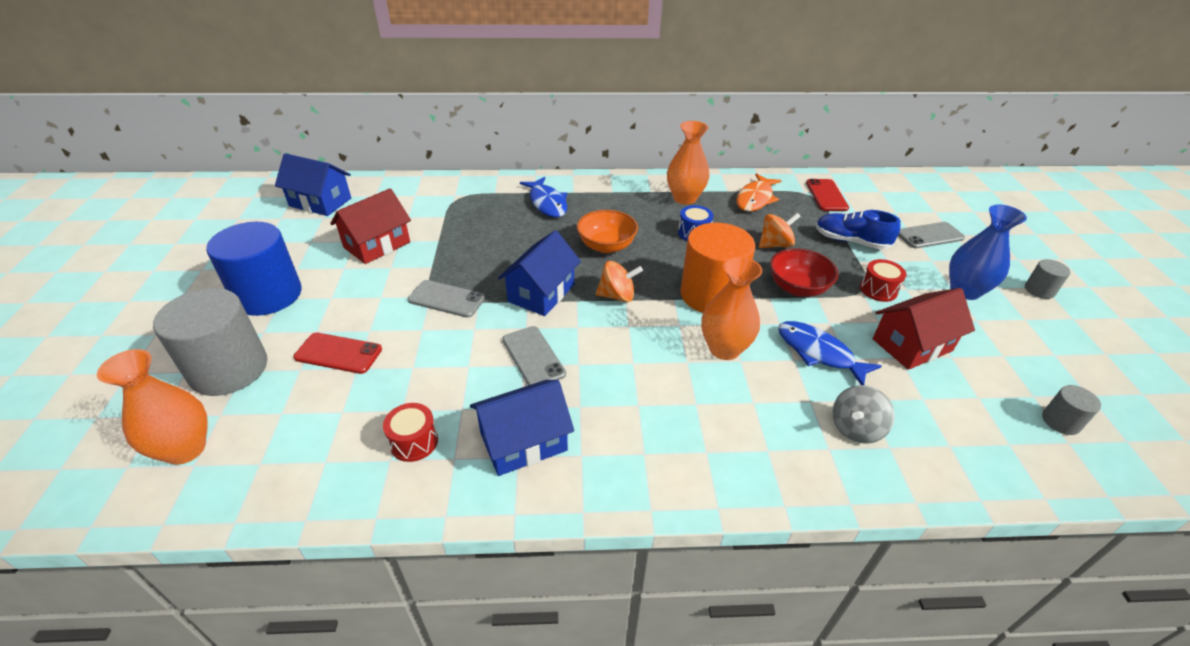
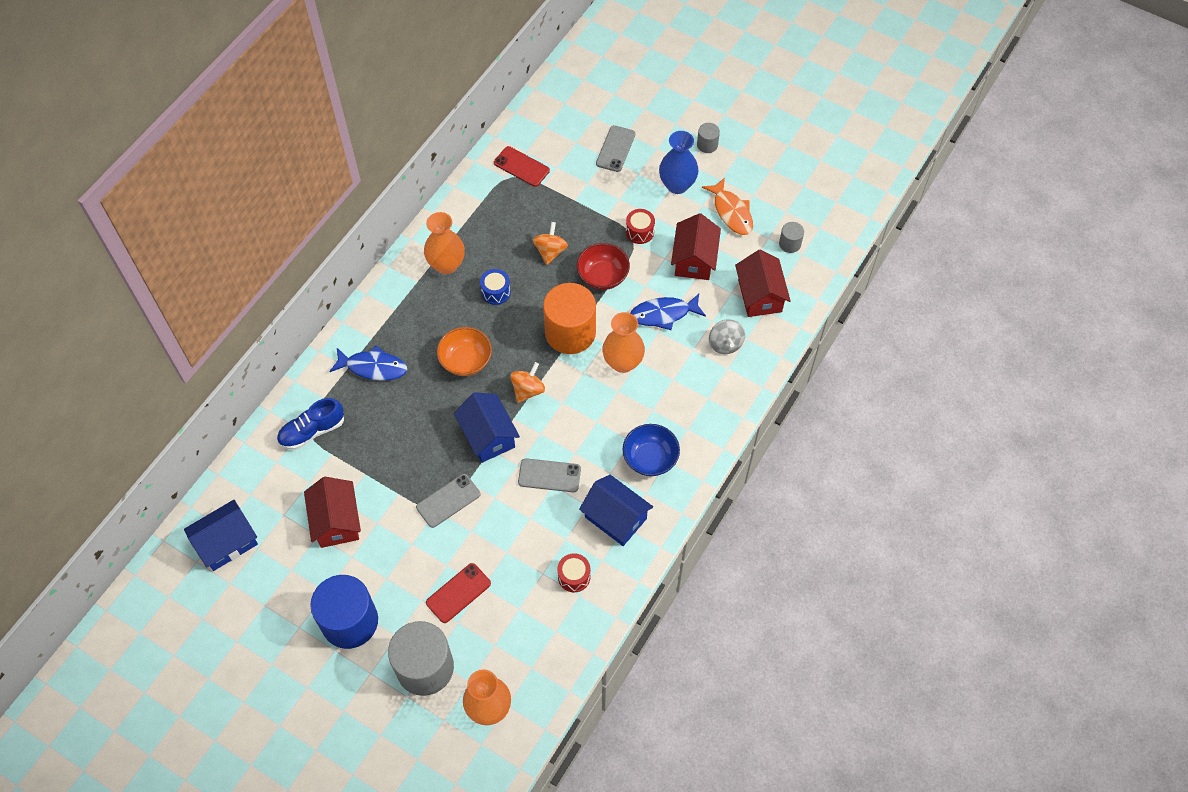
camera: 55 degrees left, 20 degrees up
blue house [470,380,574,476] -> blue house turned 60 degrees counterclockwise [579,475,653,546]
orange fish [736,173,782,212] -> orange fish moved to [702,177,753,235]
blue shoe [816,210,900,250] -> blue shoe moved to [277,398,344,450]
none -> blue bowl [623,424,680,476]
none -> red house [735,250,791,317]

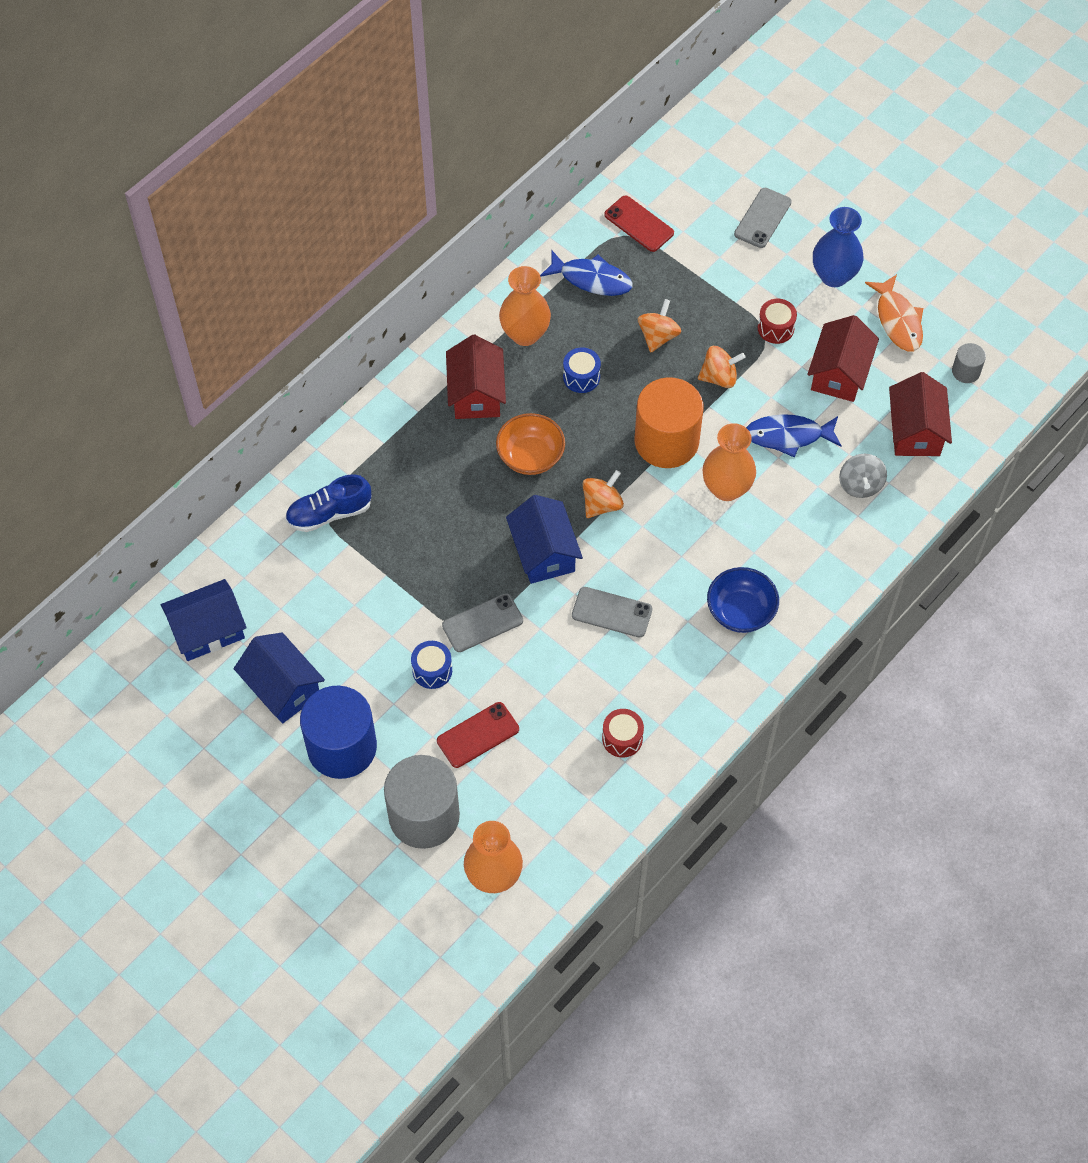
camera: 10 degrees right, 0 degrees up
red house [304,477,361,548] -> red house moved to [446,335,506,419]
blue fish [329,346,407,381] -> blue fish moved to [540,250,633,296]
red bowl [577,243,630,290] -> orange spinning top [698,346,746,388]
blue house [579,475,653,546] -> blue house moved to [234,632,325,723]
grey cylinder [697,123,720,153] -> none
none -> blue drum [411,641,452,689]

